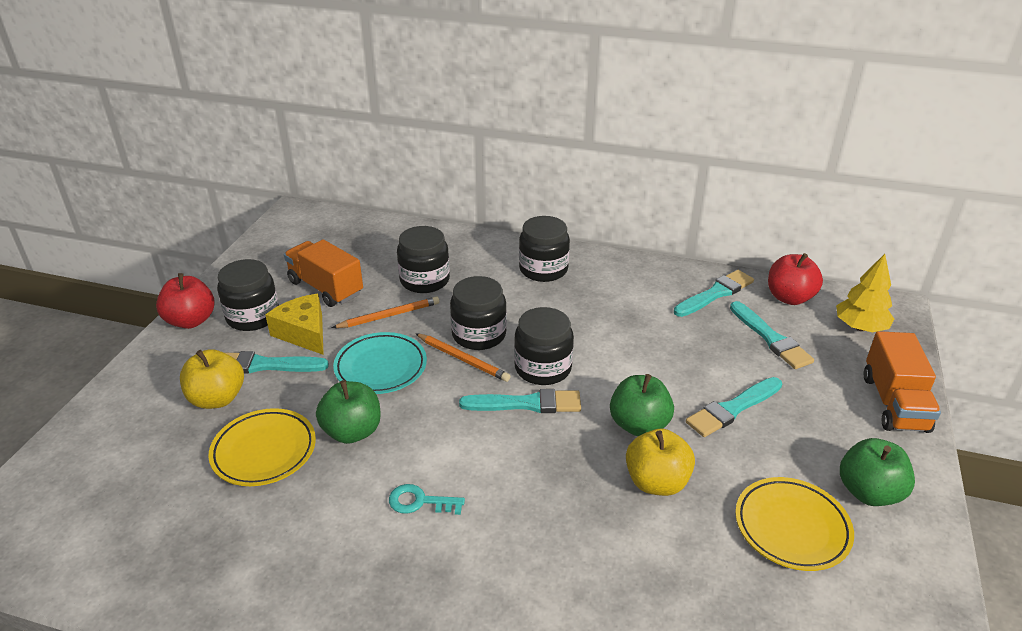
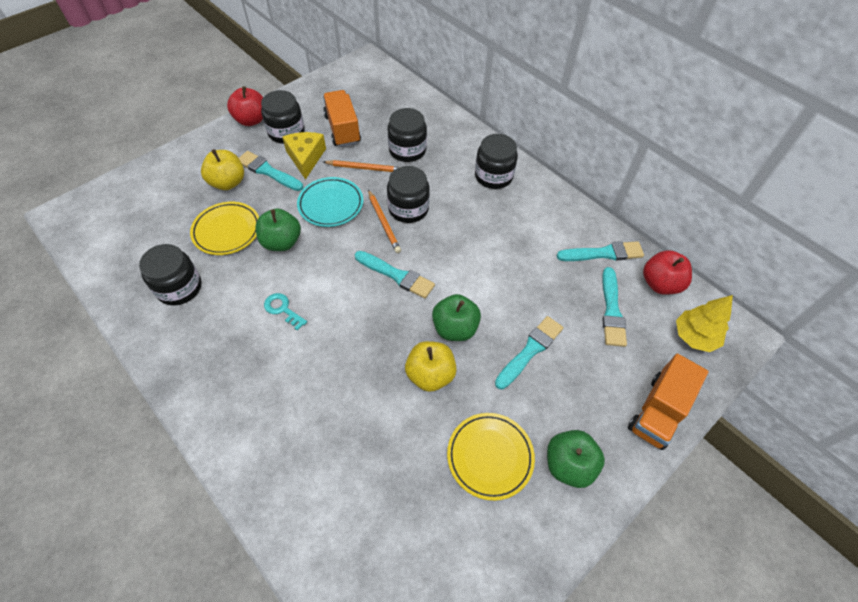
camera: 30 degrees right, 20 degrees up
black jar [514,307,574,385] -> black jar moved to [139,244,202,306]
turquoise brush [686,377,782,437] -> turquoise brush turned 135 degrees clockwise [495,316,563,389]

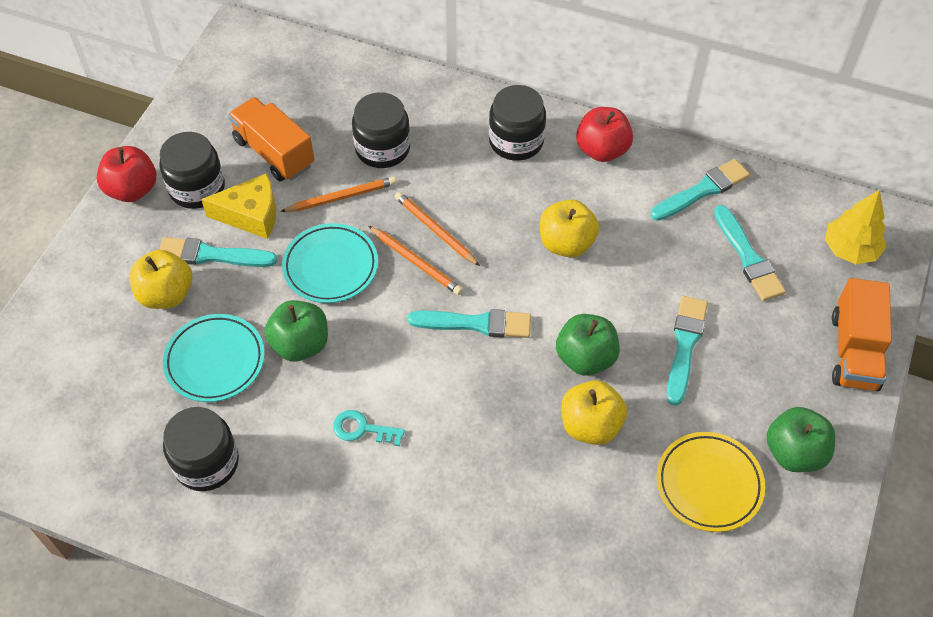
camera: 25 degrees left, 0 degrees up
yellow plate [190,202,259,255] -> turquoise plate [163,314,265,402]
yellow cheese [282,132,326,180] -> yellow cheese turned 120 degrees clockwise [201,173,276,239]
black jar [387,166,430,223] -> orange pencil [395,192,480,266]
red apple [643,250,692,295] -> red apple moved to [576,107,633,162]
none -> yellow apple [540,199,599,258]

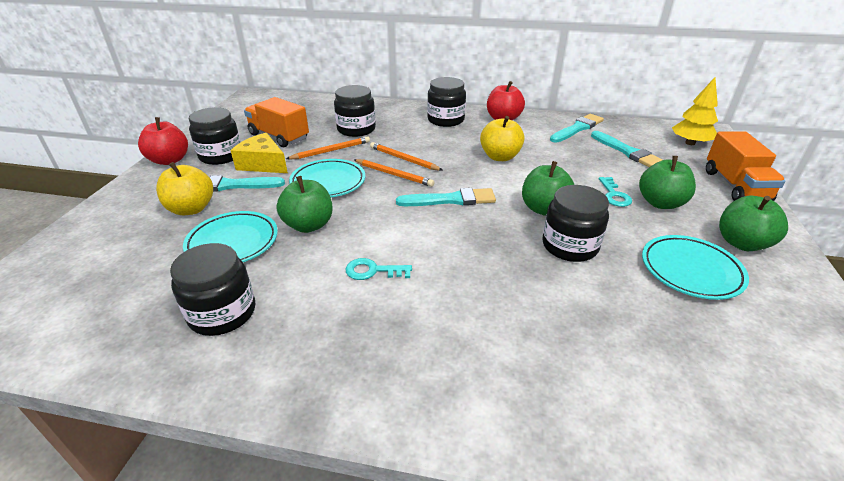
camera: 10 degrees left, 20 degrees down
yellow cheese [201,173,276,239] -> yellow cheese turned 135 degrees counterclockwise [230,133,288,173]
yellow apple [561,380,627,445] -> black jar [542,185,609,262]
yellow plate [657,432,765,532] -> turquoise plate [642,235,749,300]
turquoise brush [667,296,708,406] -> turquoise key [599,177,632,207]
none -> green apple [639,156,696,209]

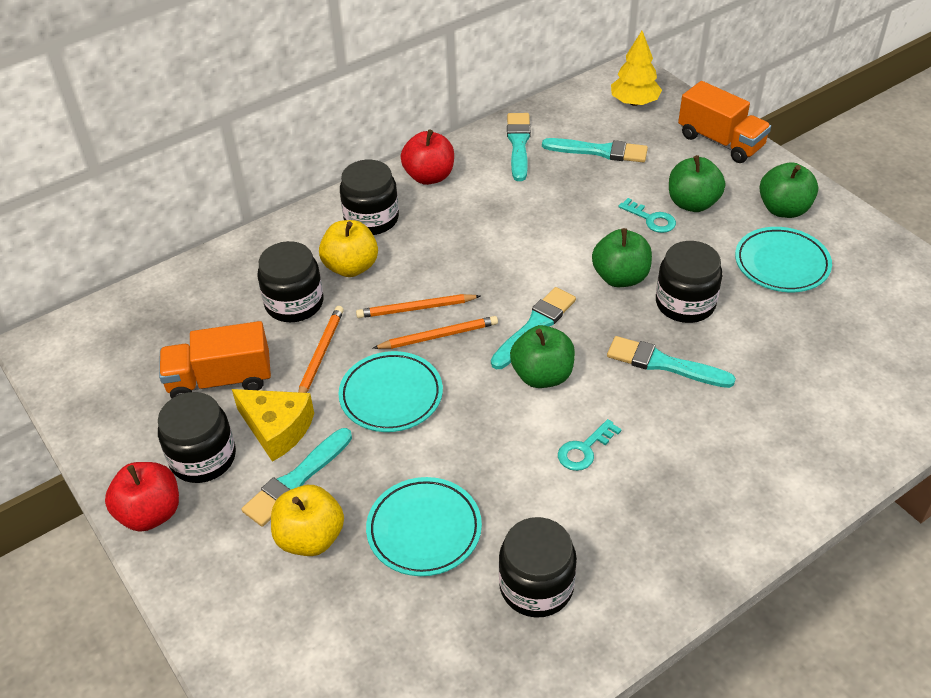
camera: 45 degrees left, 10 degrees up
yellow cheese [230,133,288,173] -> yellow cheese turned 135 degrees counterclockwise [232,389,314,462]
green apple [276,176,332,233] -> green apple moved to [510,325,575,388]
yellow apple [480,116,524,161] -> yellow apple moved to [319,220,378,277]
none -> turquoise brush [607,336,736,388]

